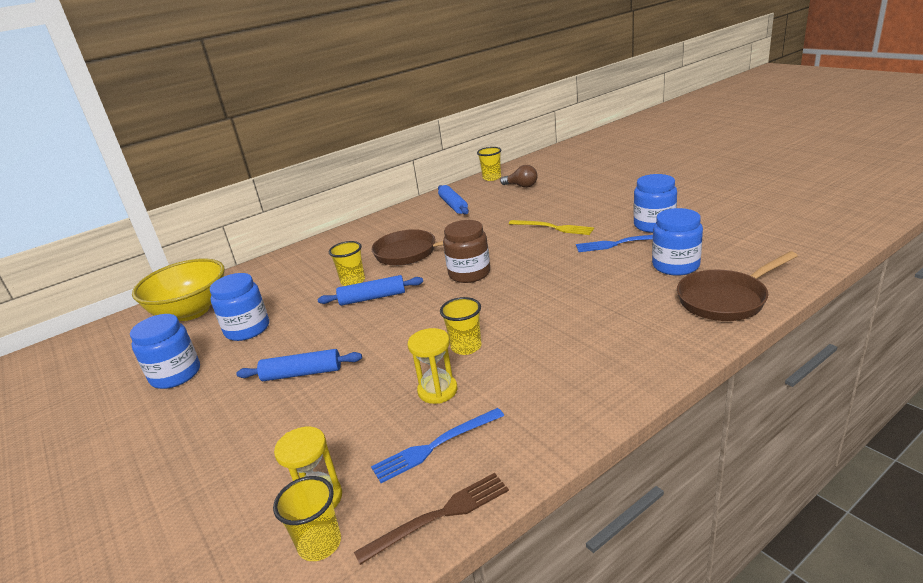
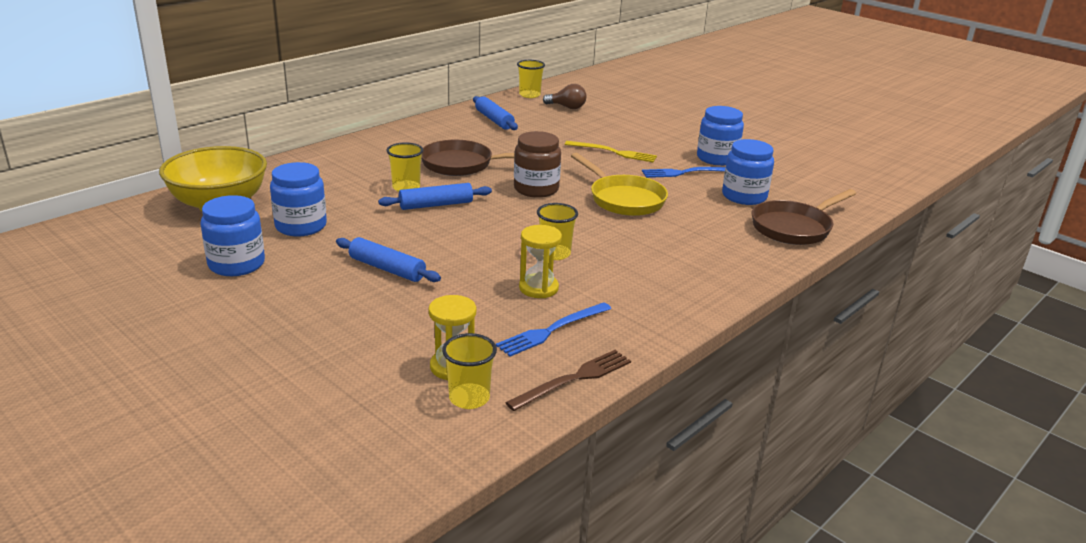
camera: 15 degrees left, 0 degrees up
blue rolling pin [236,349,362,381] -> blue rolling pin turned 45 degrees clockwise [336,237,441,282]
none -> yellow pan [571,153,668,216]

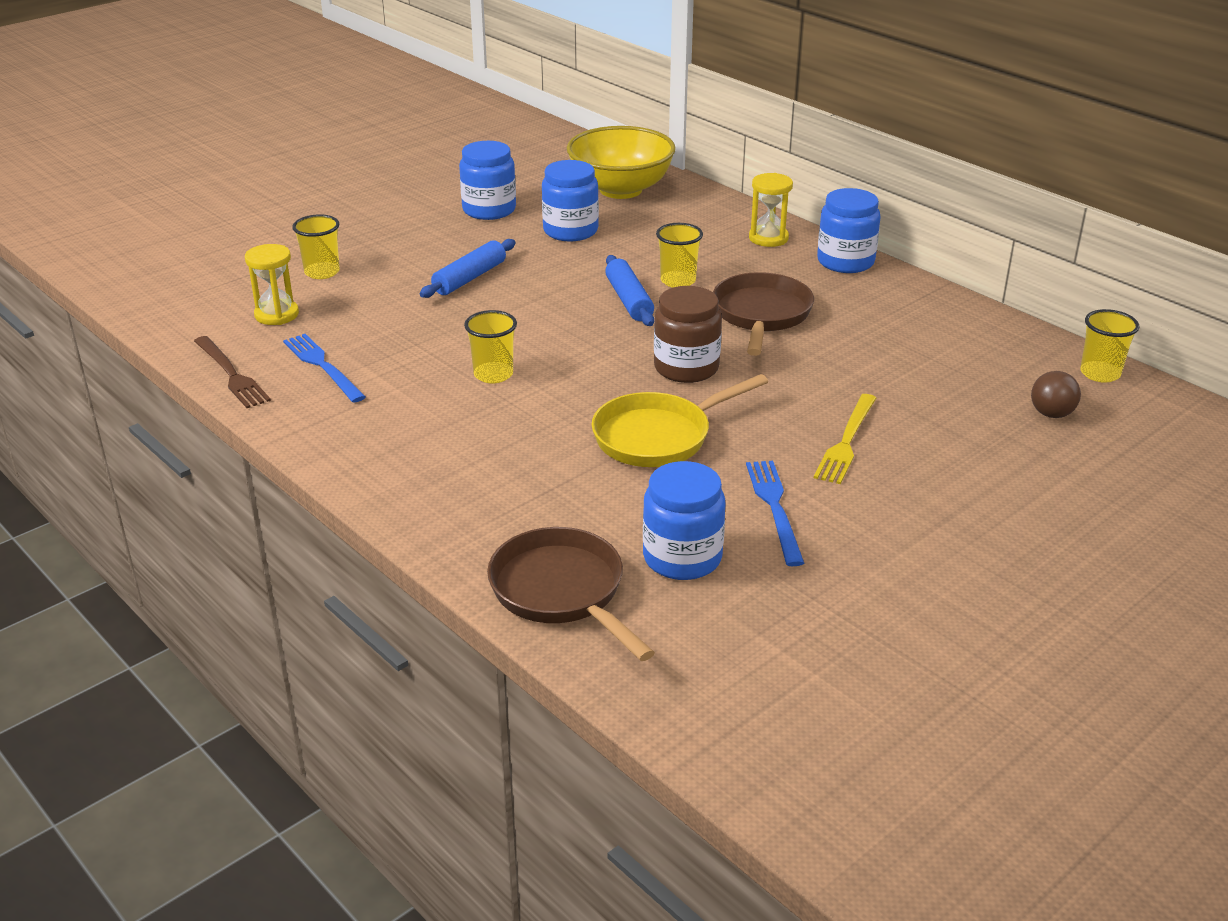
camera: 95 degrees right, 5 degrees up
yellow cup [442,333,497,409] -> yellow cup moved to [292,214,340,279]
blue rolling pin [473,96,518,130] -> none
yellow hourglass [519,225,562,298] -> yellow hourglass moved to [749,173,793,247]
blue jar [697,106,744,166] -> blue jar moved to [817,188,881,273]

